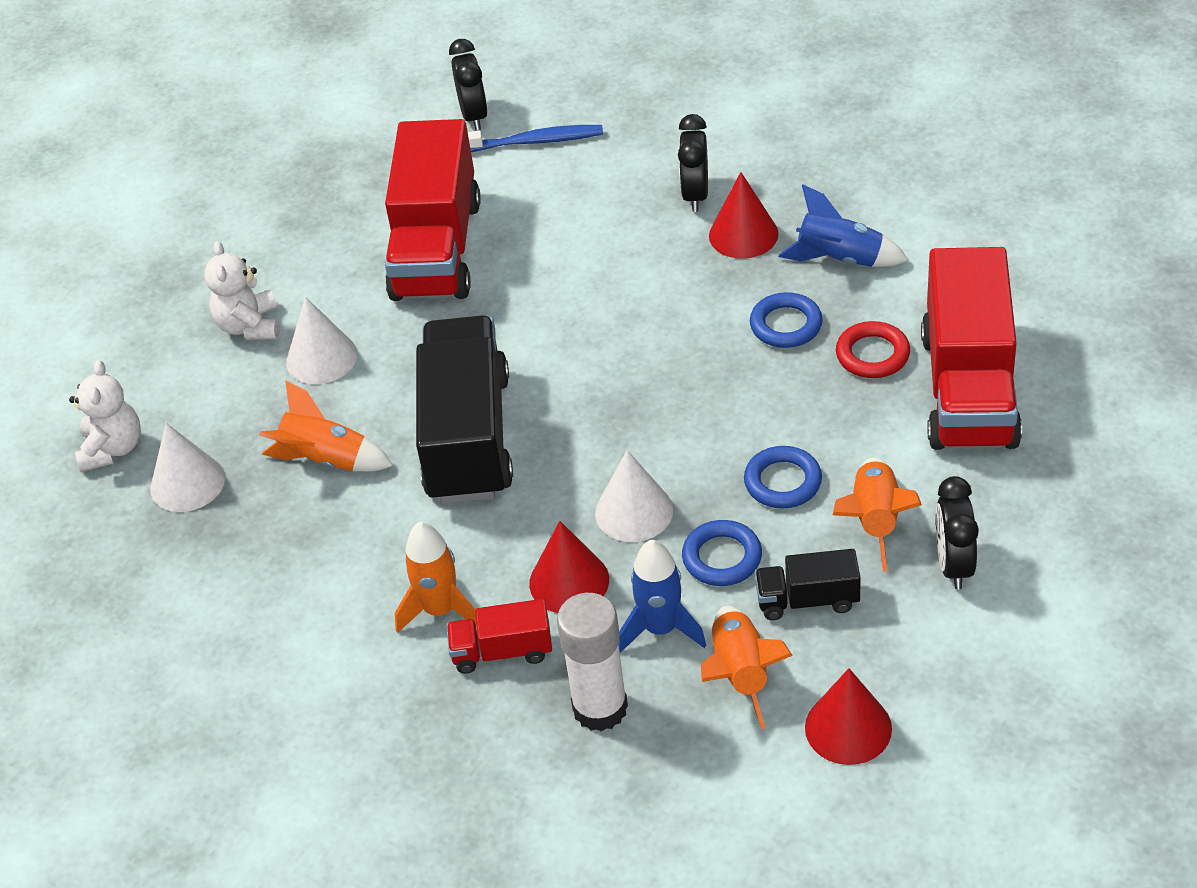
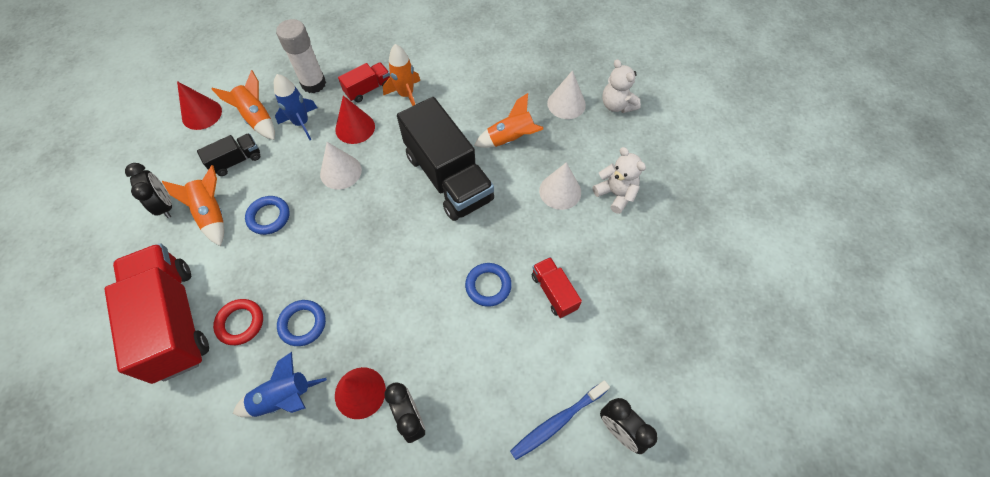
camera: 145 degrees right, 15 degrees up
red truck [385,119,481,301] -> red truck [532,257,582,318], size x0.47
blue ring [682,520,762,586] -> blue ring moved to [465,263,512,307]

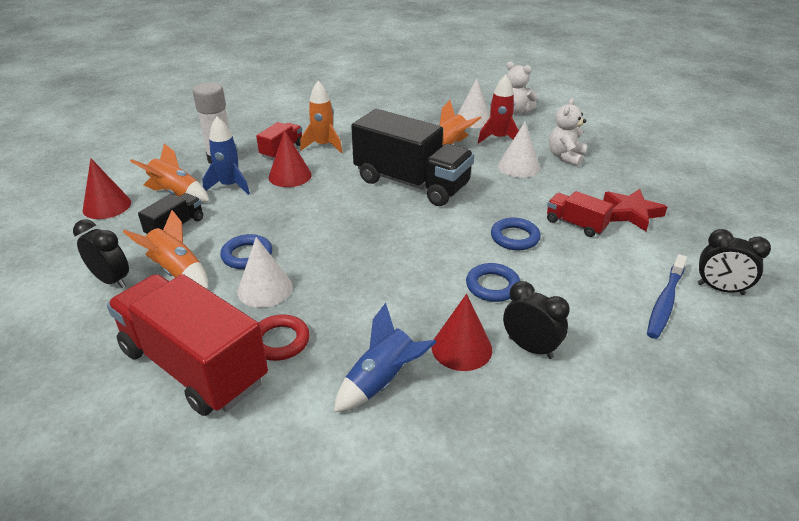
camera: 25 degrees left, 25 degrees down
blue ring [277,300,326,346] -> blue ring moved to [466,263,520,302]
white cone [320,142,362,189] -> white cone moved to [237,237,293,308]
white teddy bear [593,147,646,214] -> white teddy bear turned 90 degrees counterclockwise [549,98,587,166]
none -> red rocket [478,74,519,143]
none -> red star [603,189,667,231]

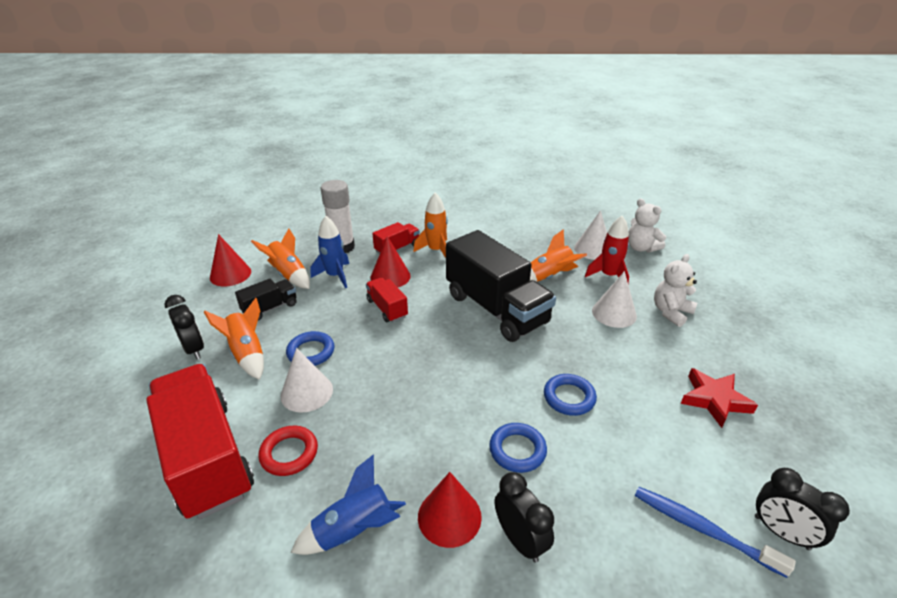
camera: 20 degrees right, 0 degrees up
red truck [547,191,614,237] -> red truck moved to [366,277,408,322]
blue toothbrush [647,254,687,339] -> blue toothbrush turned 75 degrees clockwise [635,487,796,578]

